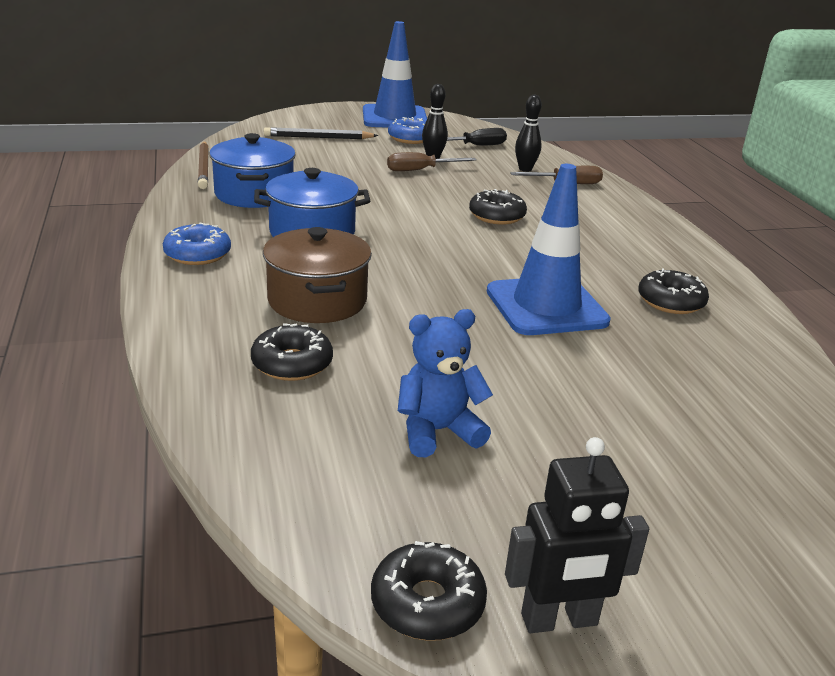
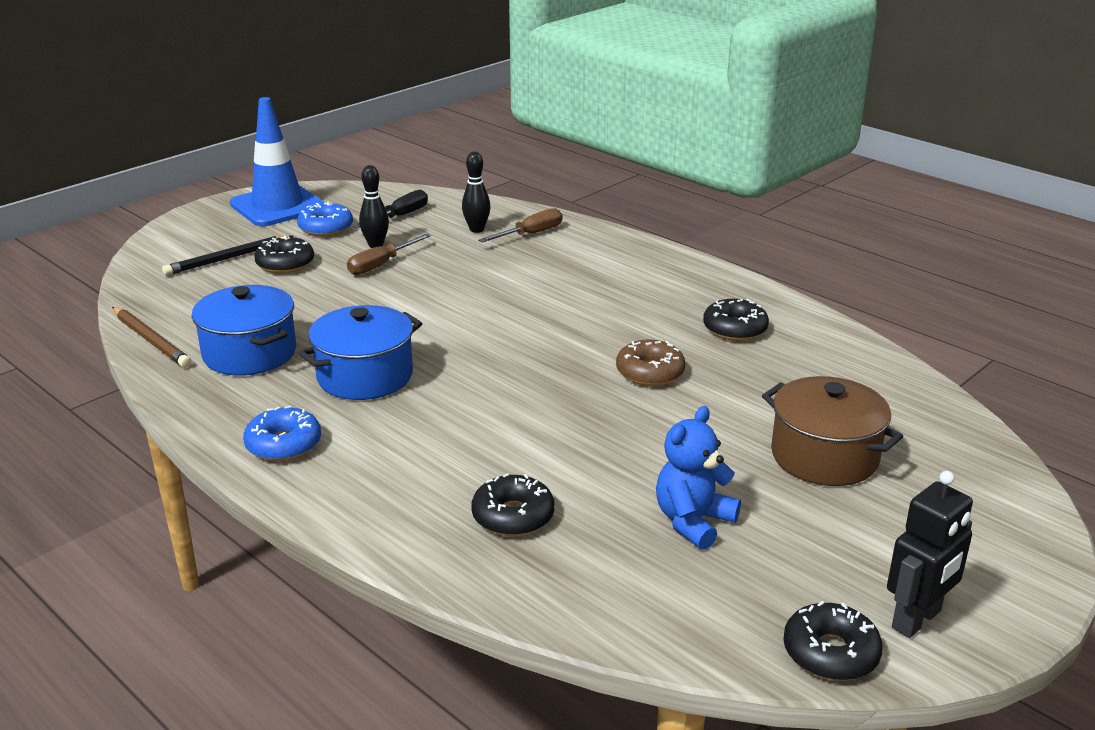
camera: 30 degrees left, 0 degrees up
brown pot [263,227,372,323] -> brown pot moved to [762,376,903,486]
black donut [469,189,527,225] -> black donut moved to [254,235,314,273]
blue traffic cone [487,164,611,335] -> brown donut [616,340,686,386]

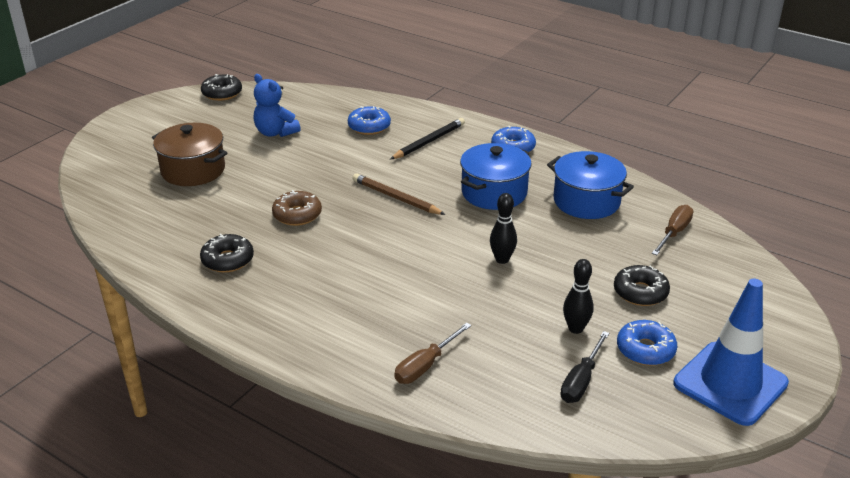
camera: 170 degrees right, 5 degrees up
brown pencil [112,307,192,368] -> brown pencil moved to [352,173,446,215]
black pencil [162,235,293,276] -> black pencil moved to [390,118,465,159]
brown screwdriver [347,234,431,275] -> brown screwdriver moved to [652,205,693,255]
black bowling pin [462,151,490,233] -> black bowling pin moved to [490,193,517,264]
black donut [471,473,555,536] -> blue donut [348,106,391,135]
blue teddy bear [656,406,741,550] -> blue teddy bear turned 105 degrees clockwise [254,74,301,137]
black robot [887,471,973,638] -> none

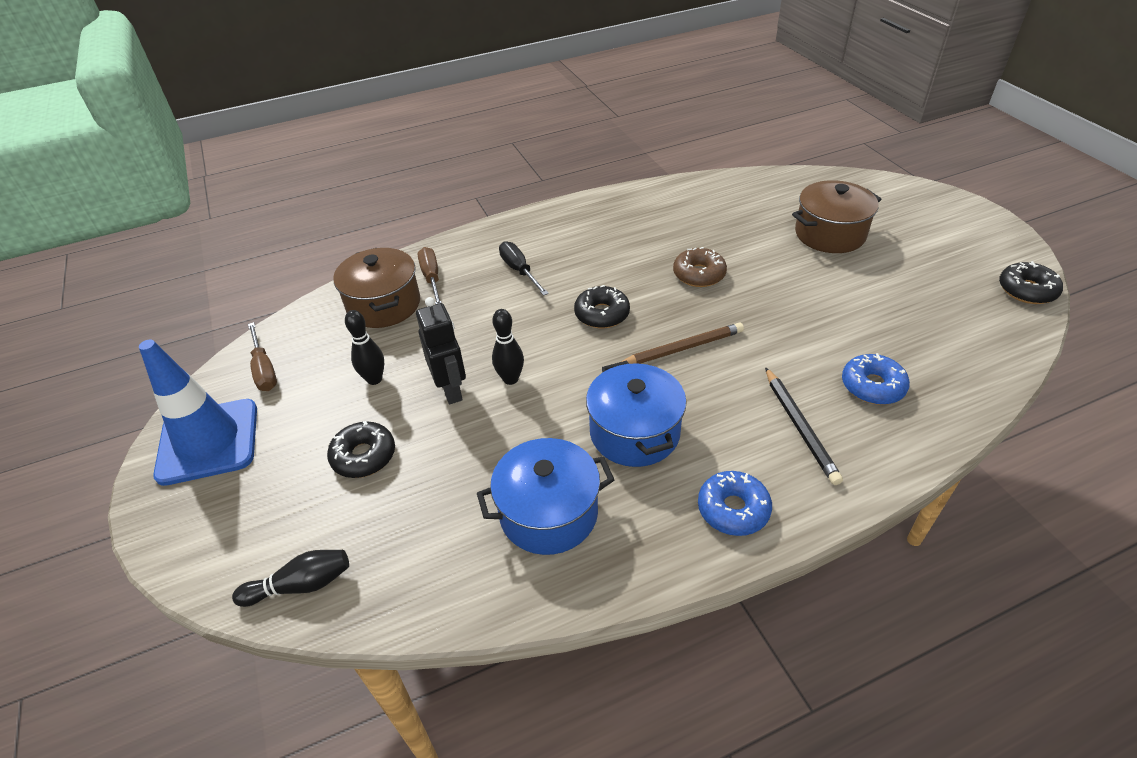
camera: 125 degrees right, 10 degrees up
black donut [200,234,254,273] -> black donut moved to [574,285,630,328]
blue teddy bear [254,74,301,137] -> none
black screwdriver [560,331,609,403] -> black screwdriver moved to [499,241,549,296]
blue donut [617,320,677,366] -> none
brown screwdriver [652,205,693,255] -> brown screwdriver moved to [248,322,277,391]
none -> black bowling pin [232,550,349,607]
none -> brown pot [333,248,420,328]
none -> black robot [416,297,466,404]

